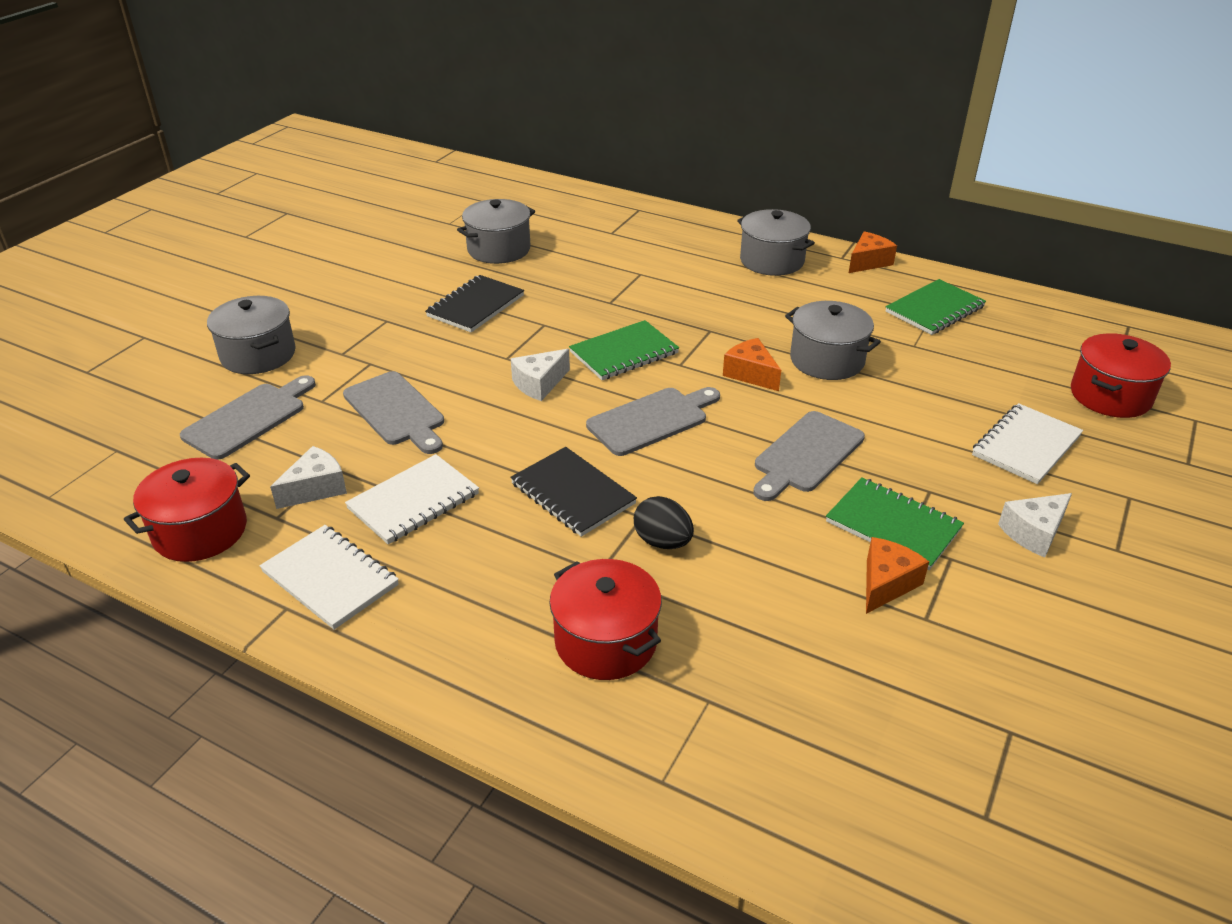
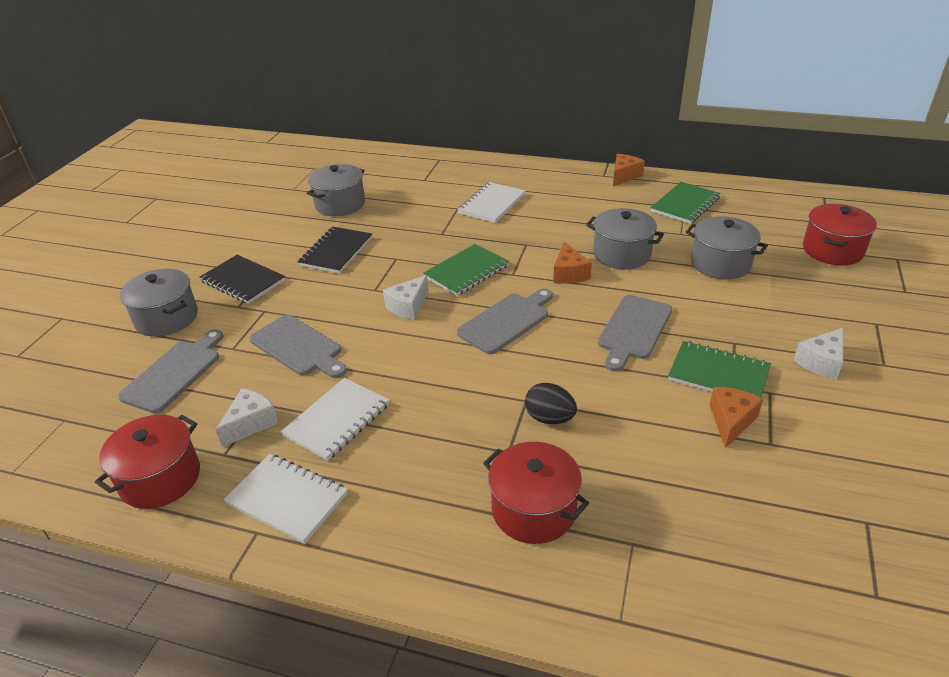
camera: 10 degrees left, 0 degrees up
black notebook [510,447,637,537] -> black notebook moved to [199,255,285,304]
orange cheese [723,338,781,391] -> orange cheese turned 135 degrees counterclockwise [553,241,592,283]
grey pot [737,209,815,276] -> grey pot moved to [686,216,768,279]
white notebook [972,403,1083,484] -> white notebook moved to [457,182,526,223]

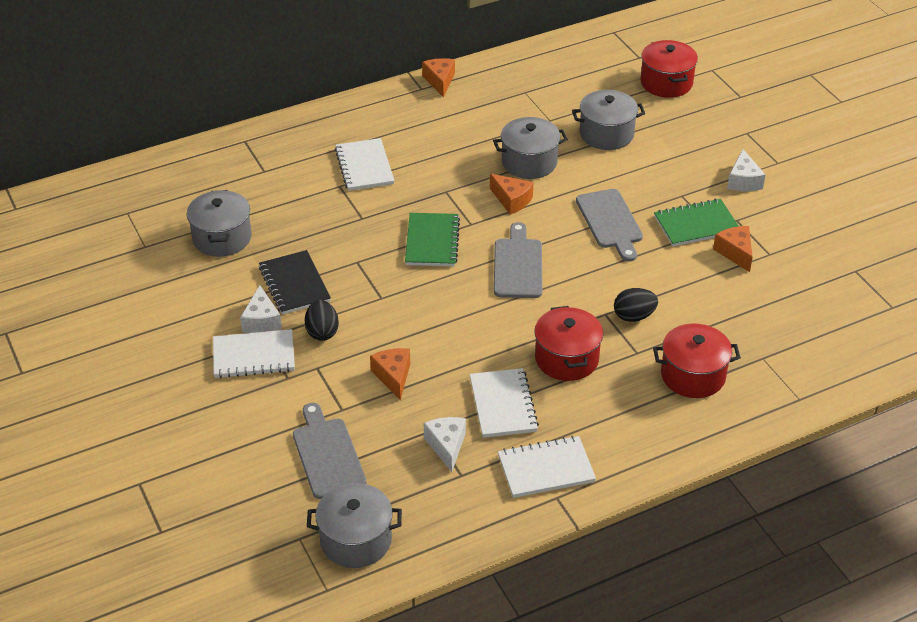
camera: 45 degrees left, 5 degrees up
red pot [95,415,200,509] -> red pot moved to [534,306,603,381]
grey pot [120,269,198,337] -> grey pot moved to [307,483,402,568]
black notebook [199,255,285,304] -> white notebook [213,329,295,378]
grey cutting board [250,315,347,378] -> orange cheese [370,348,410,400]
white cheese [383,275,429,320] -> white cheese moved to [240,285,282,333]
green notebook [651,182,721,224] -> none
none -> black egg [305,300,339,341]

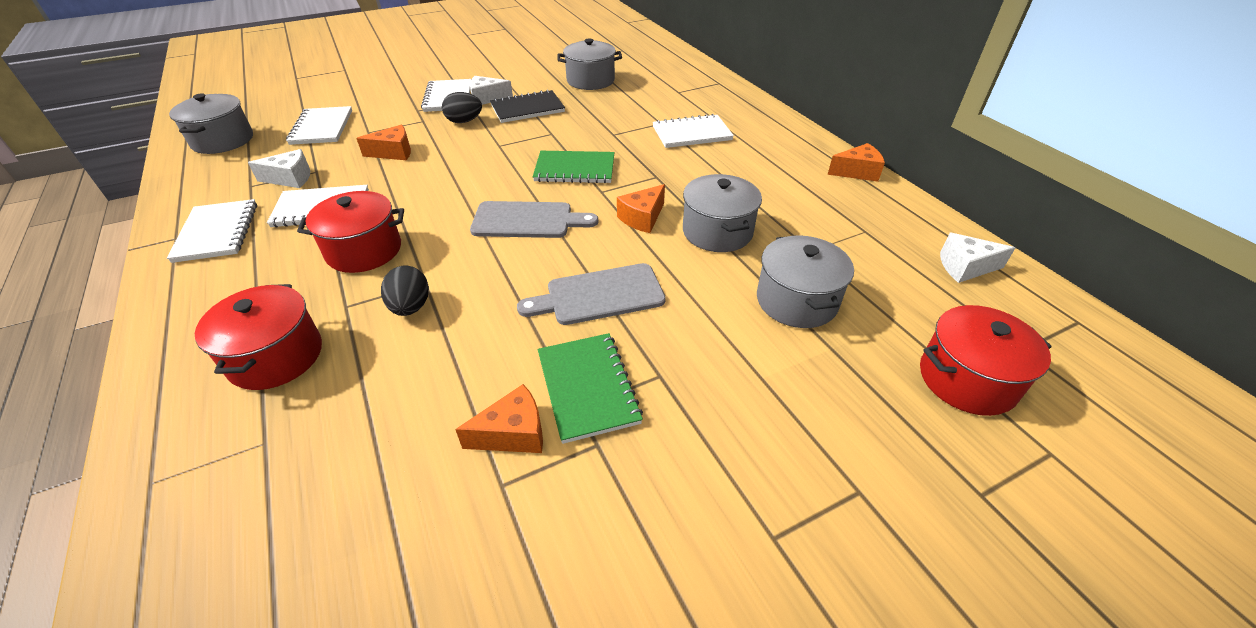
camera: 90 degrees right, 0 degrees up
grey cutting board [293,403,366,499] -> white notebook [286,106,352,145]
white cheese [727,149,766,191] -> white cheese moved to [940,233,1015,283]

